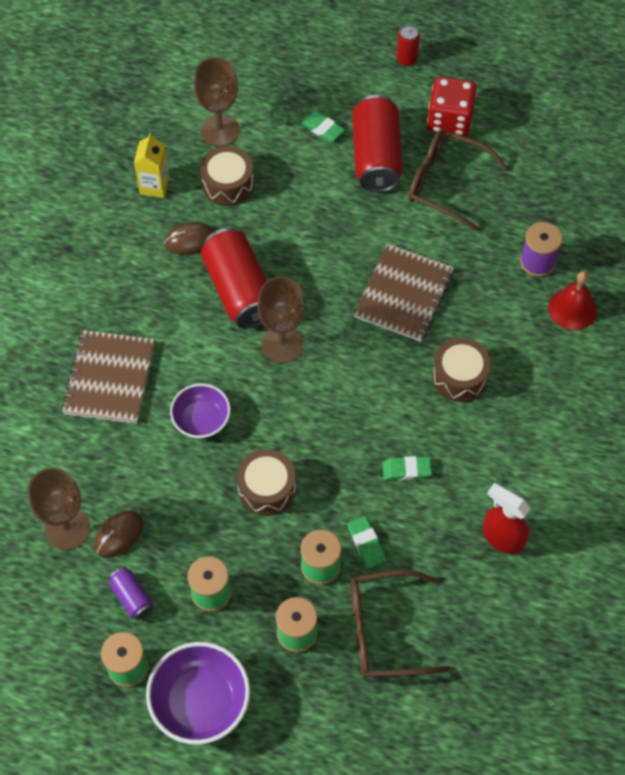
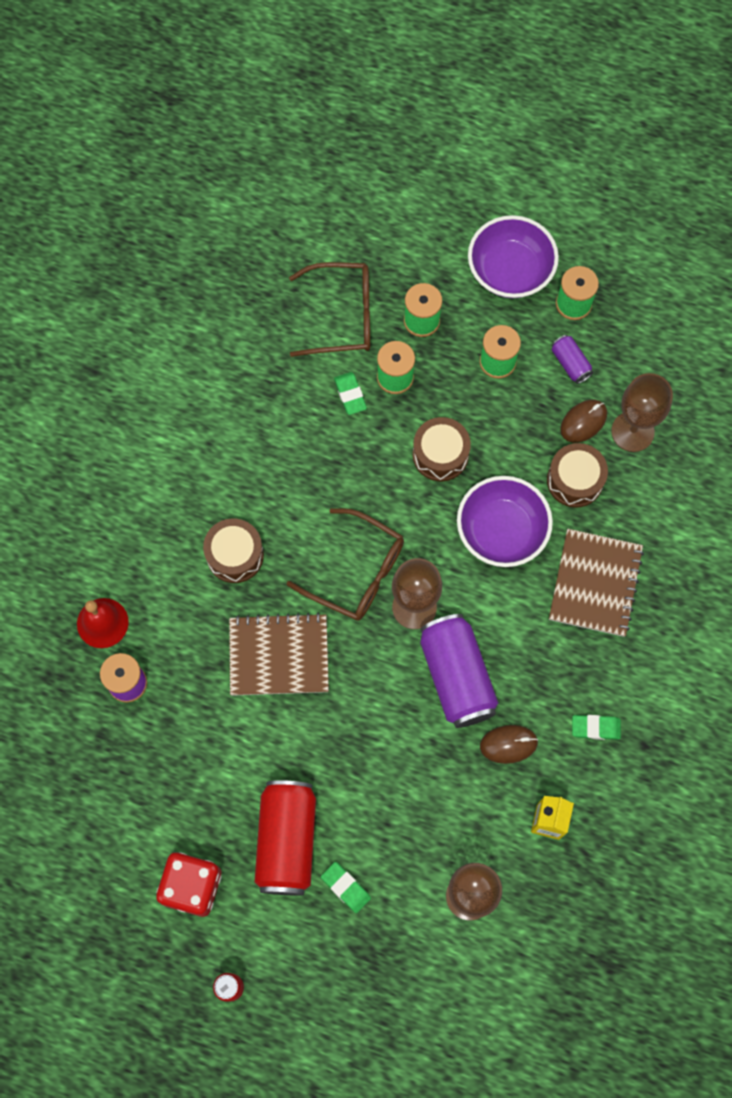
camera: 175 degrees left, 10 degrees up
purple bowl [170,383,231,438] -> purple bowl [457,476,553,567], size x1.55
brown drum [200,146,254,206] -> brown drum moved to [547,443,608,508]
red can [201,228,267,329] -> purple can [420,614,498,728]
brown notebook [354,243,454,342] -> brown notebook turned 60 degrees clockwise [229,613,329,696]
green eraser [383,456,432,481] -> green eraser moved to [572,715,621,740]
brown glasses [408,130,508,232] -> brown glasses moved to [287,508,404,621]
red spray bottle [482,483,531,554] -> none

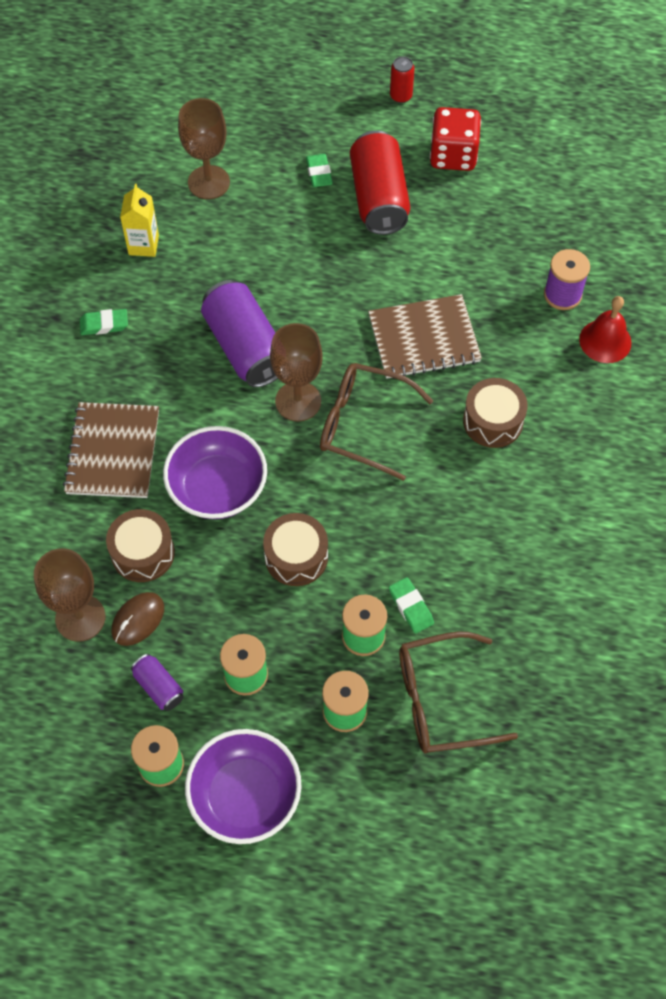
camera: 170 degrees right, 10 degrees down
green eraser [321,862,371,913] -> green eraser turned 45 degrees clockwise [306,154,333,187]
brown mouse [480,725,538,764] -> none

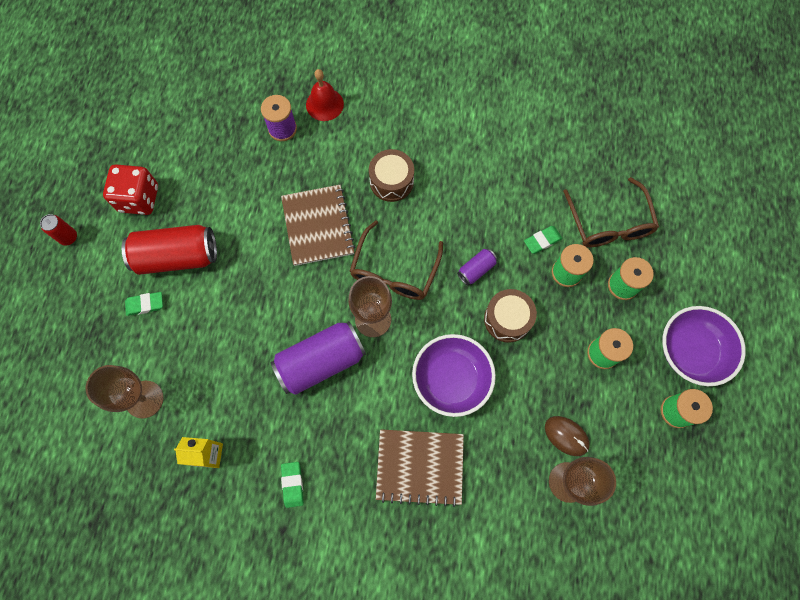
camera: 90 degrees left, 10 degrees up
brown drum [106,509,175,582] -> none
purple can [131,654,184,711] -> purple can moved to [457,249,497,285]

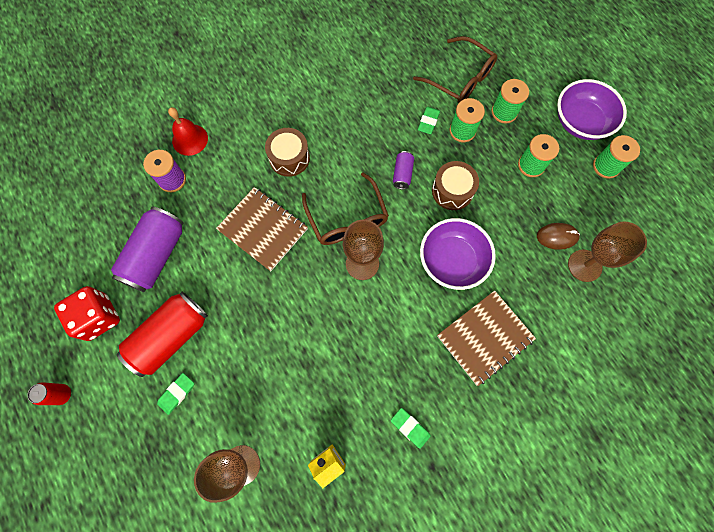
camera: 40 degrees left, 0 degrees up
purple can [271,322,366,395] -> purple can moved to [111,207,183,292]

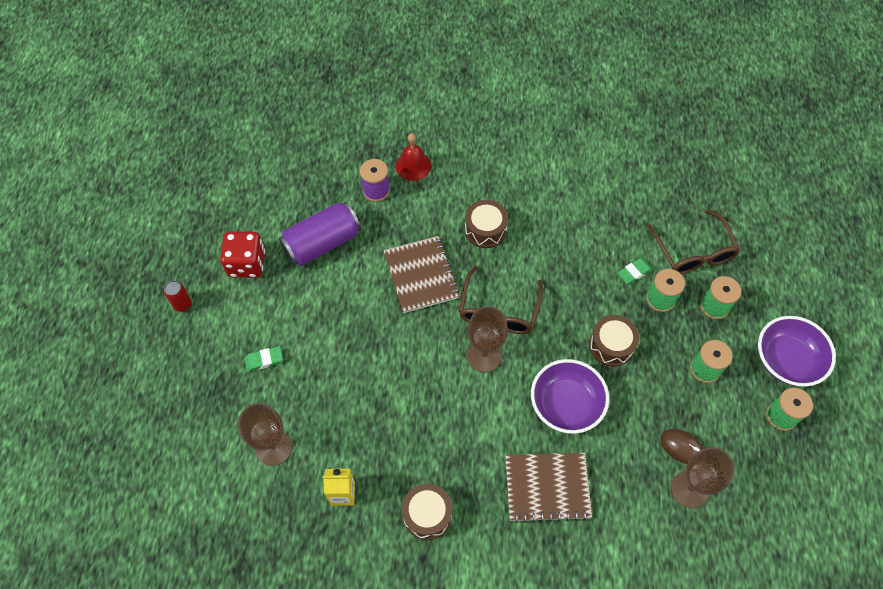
camera: 35 degrees right, 10 degrees down
red can [117,292,208,377] -> none
green eraser [391,408,431,449] -> brown drum [402,484,452,540]
purple can [393,151,414,189] -> none

